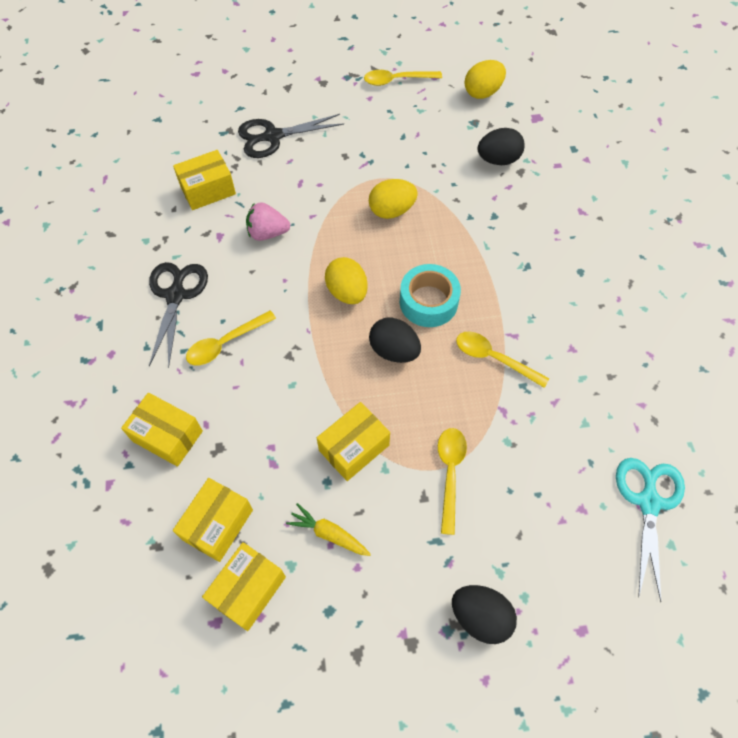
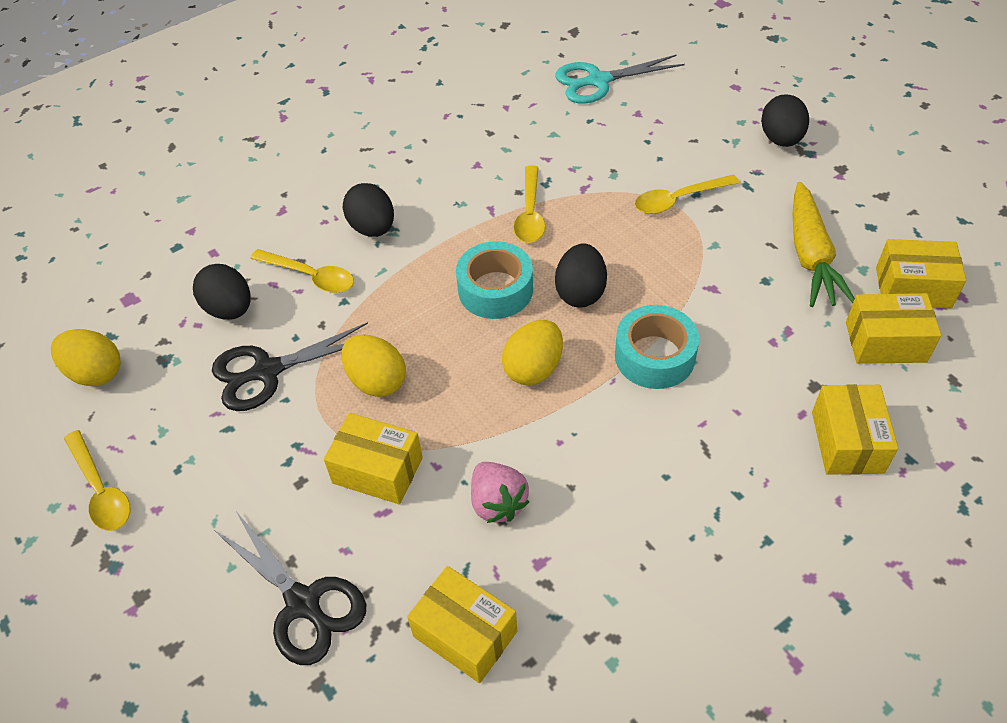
camera: 115 degrees left, 10 degrees down
black scissors [149,262,208,368] -> black scissors moved to [212,322,368,411]
yellow spoon [186,310,276,365] -> yellow spoon moved to [250,249,354,293]
yellow carrot [286,503,371,556] -> yellow carrot [793,182,855,307], size x1.75
yellow box [317,402,390,481] -> yellow box moved to [324,413,423,504]
none -> black egg [343,183,394,237]
none -> turquoise tape [615,305,699,389]

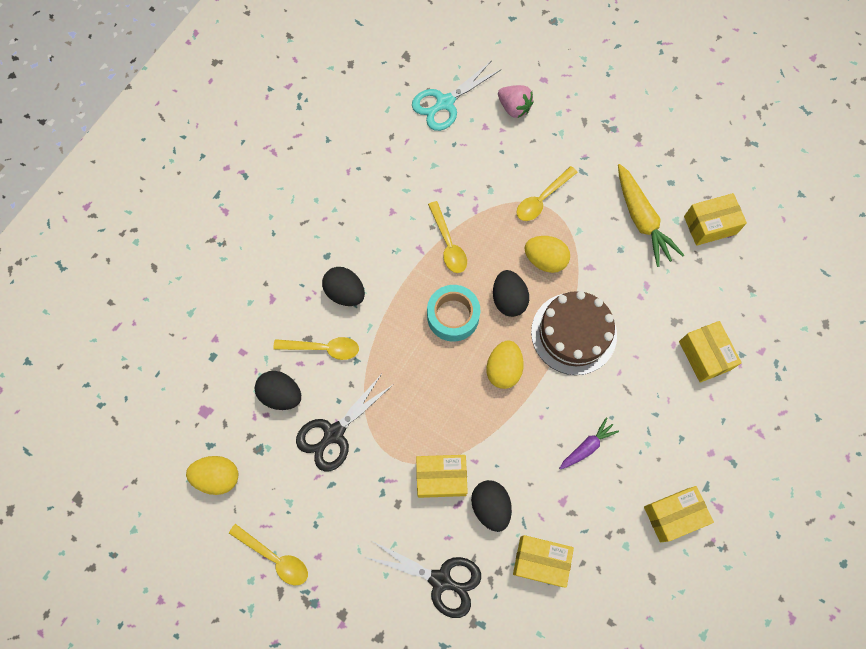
camera: 25 degrees left, 20 degrees up
yellow egg [341,335,406,397] -> yellow egg moved to [525,236,570,273]
pink strawberry [471,462,529,523] -> pink strawberry moved to [498,85,534,118]
turquoise tape [615,305,699,389] -> brown cake [531,291,617,375]
black egg [761,94,809,147] -> black egg moved to [471,480,512,532]
yellow box [846,293,941,364] -> yellow box moved to [644,486,714,542]
none -> purple carrot [559,417,619,469]

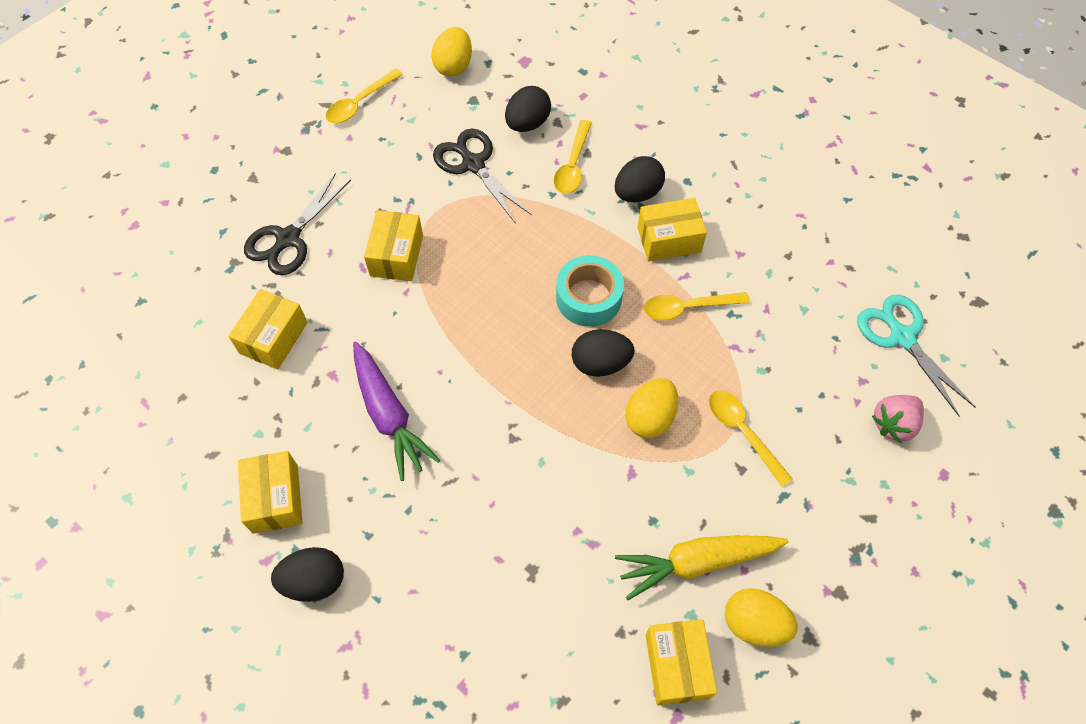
camera: 100 degrees right, 10 degrees down
black egg [471,480,512,532] -> black egg moved to [271,547,344,602]
yellow egg [486,340,524,389] -> yellow egg moved to [725,588,798,647]
brown cake [531,291,617,375] -> none
purple carrot [559,417,619,469] -> purple carrot [353,342,440,481], size x1.75
yellow box [679,321,742,382] -> yellow box moved to [638,198,707,261]

